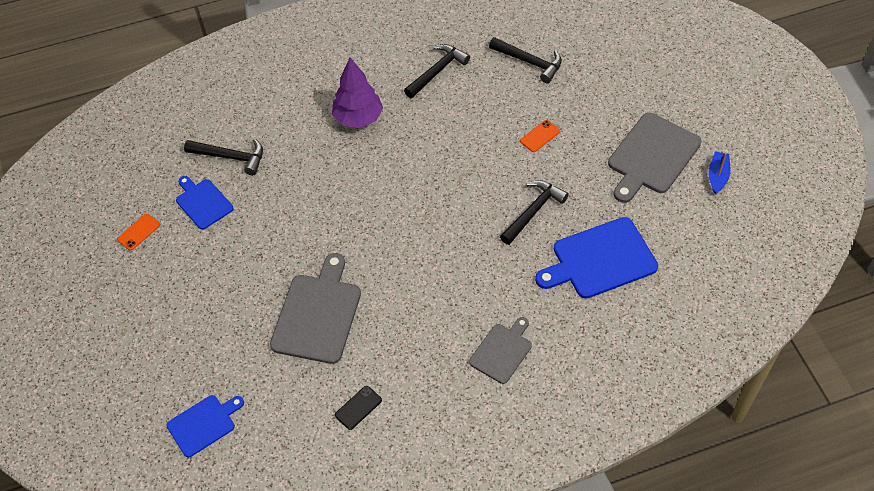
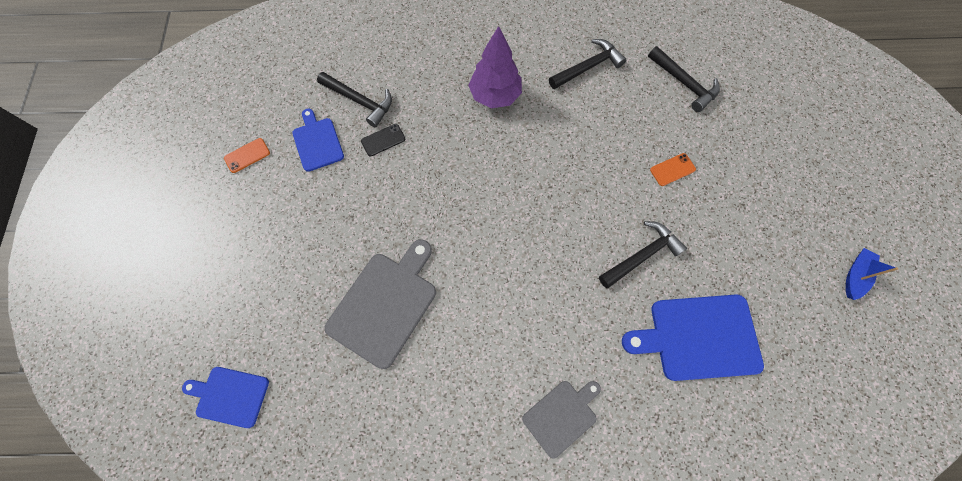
camera: 15 degrees right, 15 degrees up
blue cutting board [167,395,244,457] -> blue cutting board turned 150 degrees counterclockwise [182,367,269,428]
black phone [335,386,382,430] -> black phone moved to [361,124,405,156]
grey cutting board [608,113,702,203] -> none

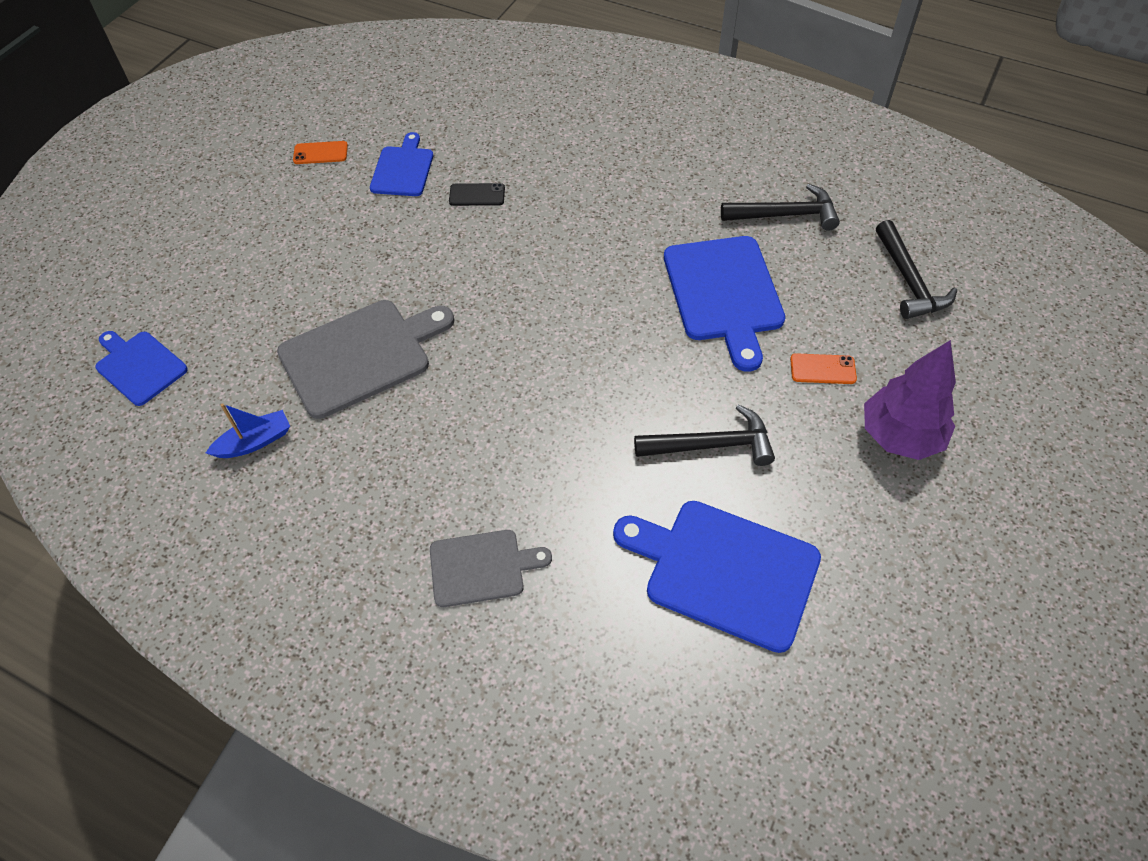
camera: 30 degrees right, 15 degrees down
black hammer [317,72,392,128] -> none
purple tree [468,26,522,109] -> purple tree moved to [864,340,956,460]
blue boat [846,248,899,300] -> blue boat moved to [206,403,290,458]
none -> blue cutting board [664,236,785,372]

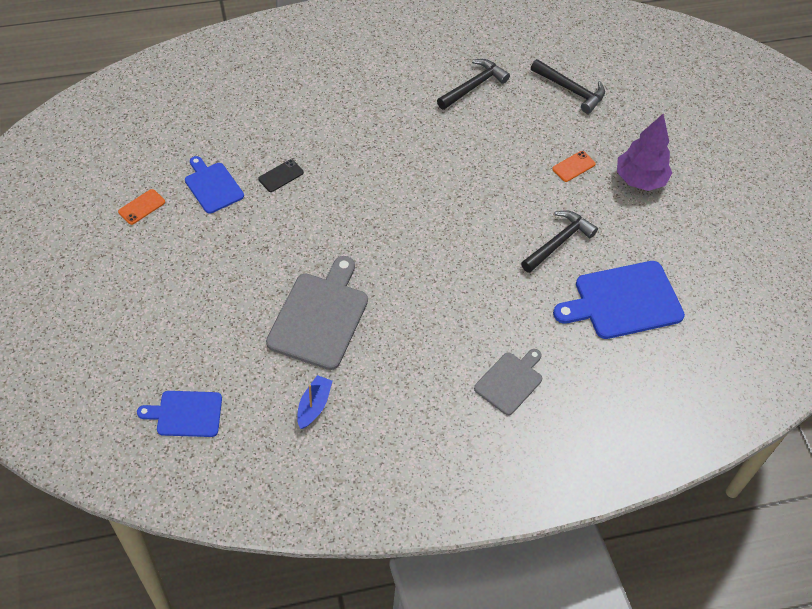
camera: 45 degrees left, 0 degrees up
blue cutting board [664,236,785,372] -> none

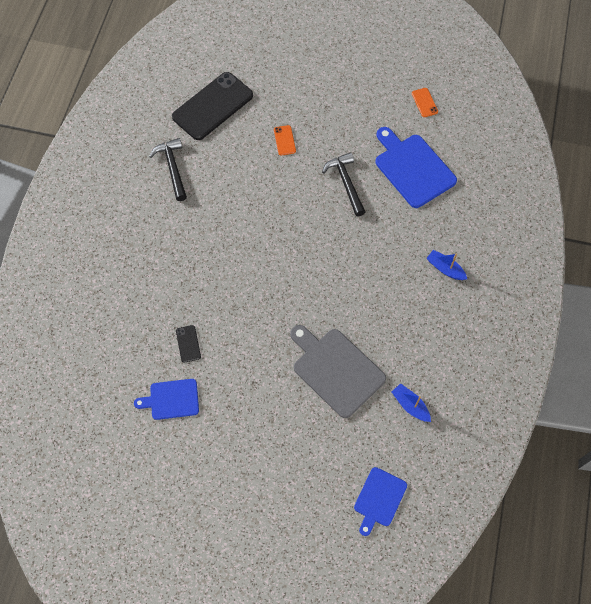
camera: 60 degrees left, 10 degrees up
orange phone [118,189,165,225] -> orange phone moved to [412,88,438,117]
grey cutting board [474,349,542,415] -> blue boat [426,250,467,280]
black hammer [531,59,605,114] -> black phone [172,72,253,140]
blue cutting board [553,261,685,339] -> blue cutting board turned 135 degrees clockwise [375,127,457,208]
purple tree [617,114,672,191] -> none

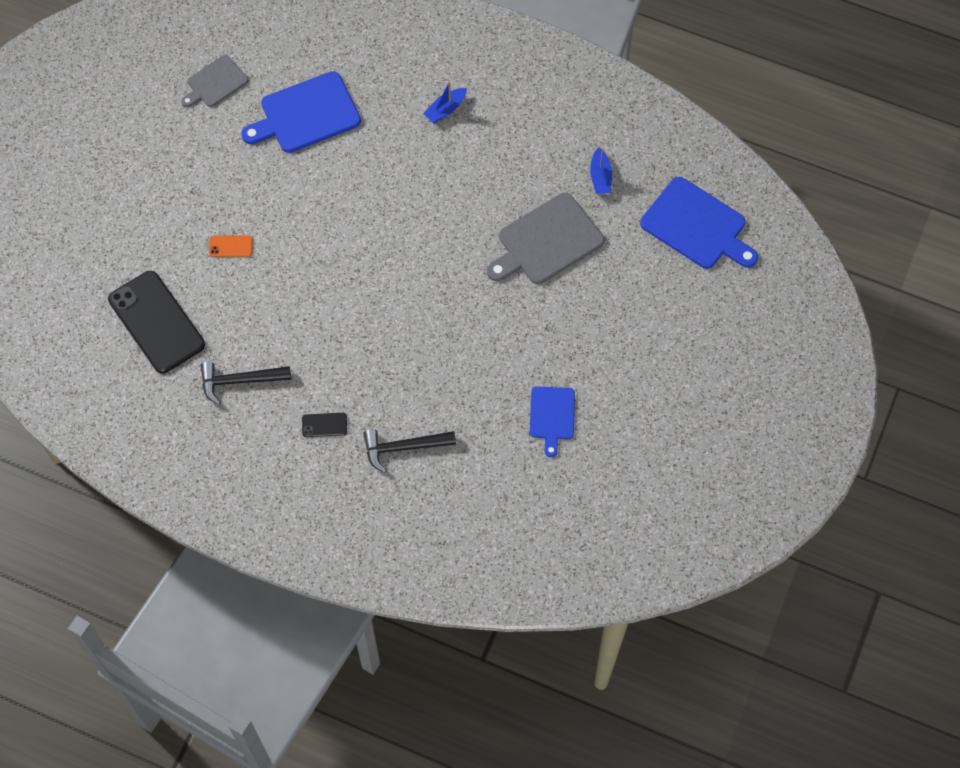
camera: 80 degrees left, 0 degrees up
black phone [176,325,201,363] -> black phone moved to [302,413,347,437]
black hammer [322,152,365,216] -> black hammer moved to [363,429,456,473]
blue cutting board [354,467,407,536] -> blue cutting board [640,177,758,269], size x1.67
blue boat [392,383,431,422] -> blue boat turned 60 degrees counterclockwise [590,147,612,194]
orange phone [412,88,438,117] -> grey cutting board [181,55,248,107]

